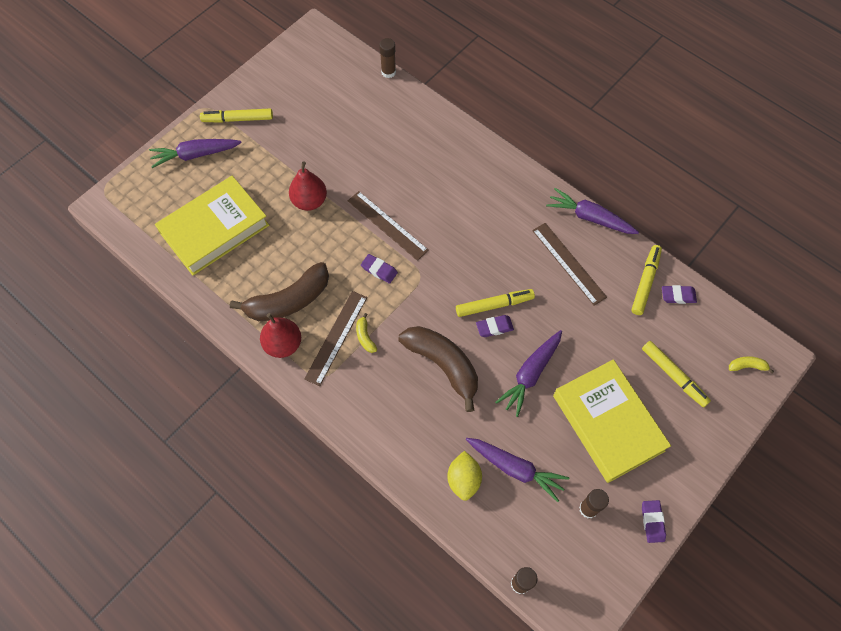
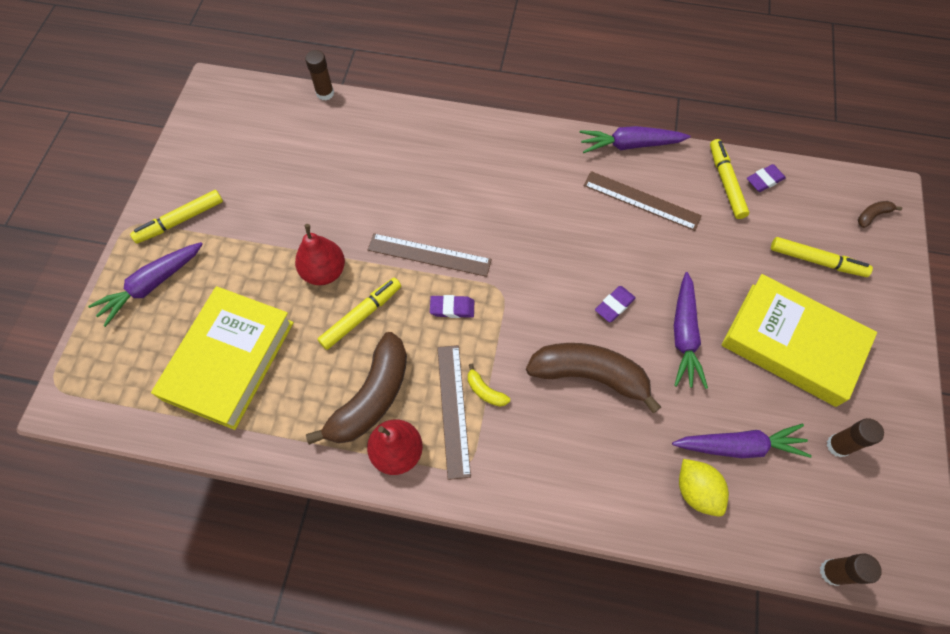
camera: 30 degrees left, 0 degrees up
yellow marker [456,289,535,317] -> yellow marker moved to [318,278,401,350]
purple eraser [642,500,666,543] -> none
yellow banana [729,356,774,373] -> brown banana [858,201,902,228]

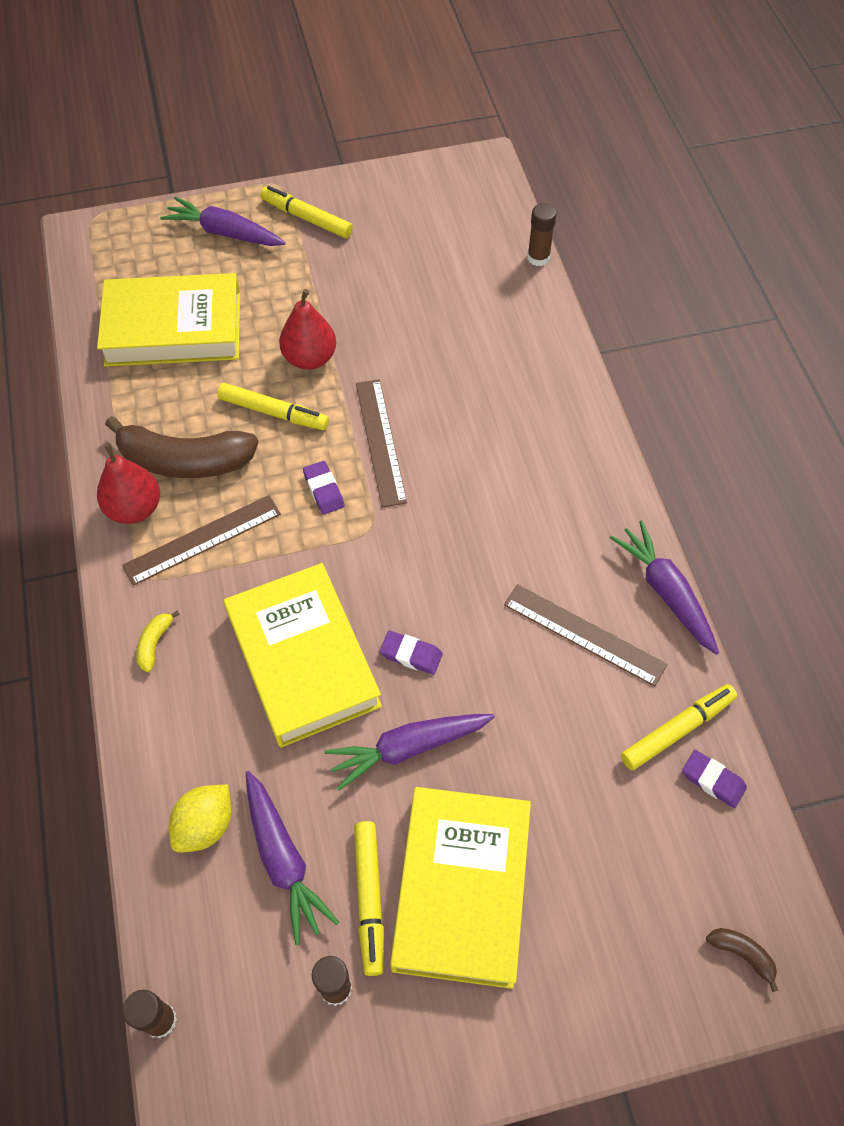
camera: 65 degrees right, 5 degrees down
yellow banana [468,364,510,407] -> yellow banana moved to [136,611,180,672]
brown banana [526,343,661,413] -> yellow book [224,563,382,747]
brown ruler [584,171,702,231] -> brown ruler turned 60 degrees counterclockwise [504,584,668,687]
yellow marker [771,237,873,277] -> yellow marker moved to [354,821,384,976]

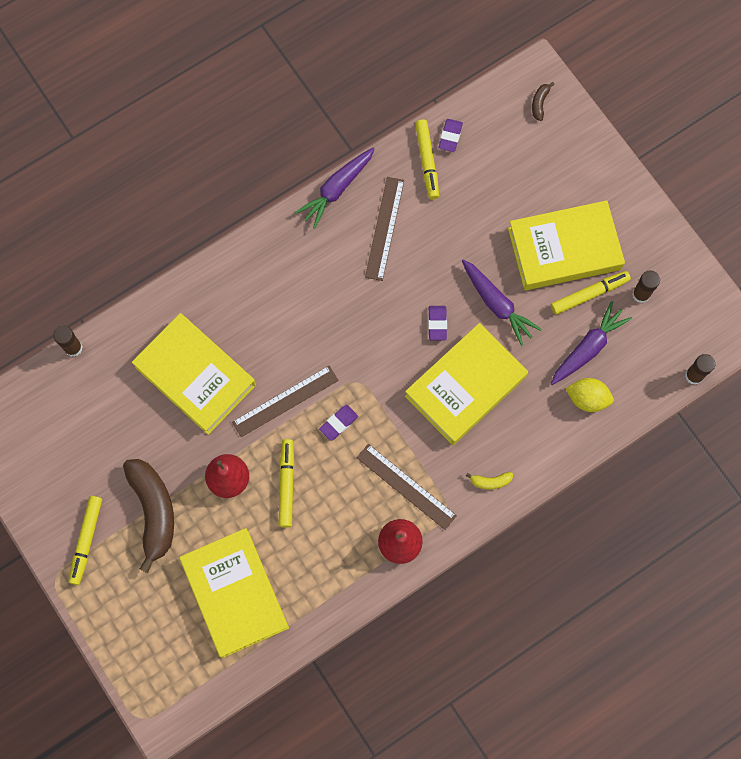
camera: 110 degrees left, 15 degrees up
brown banana [105,416,259,478] -> brown banana moved to [123,459,174,573]
purple carrot [160,197,285,246] -> none
yellow marker [621,684,737,770] -> yellow marker turned 135 degrees counterclockwise [415,120,439,199]
none -> yellow book [132,313,256,435]

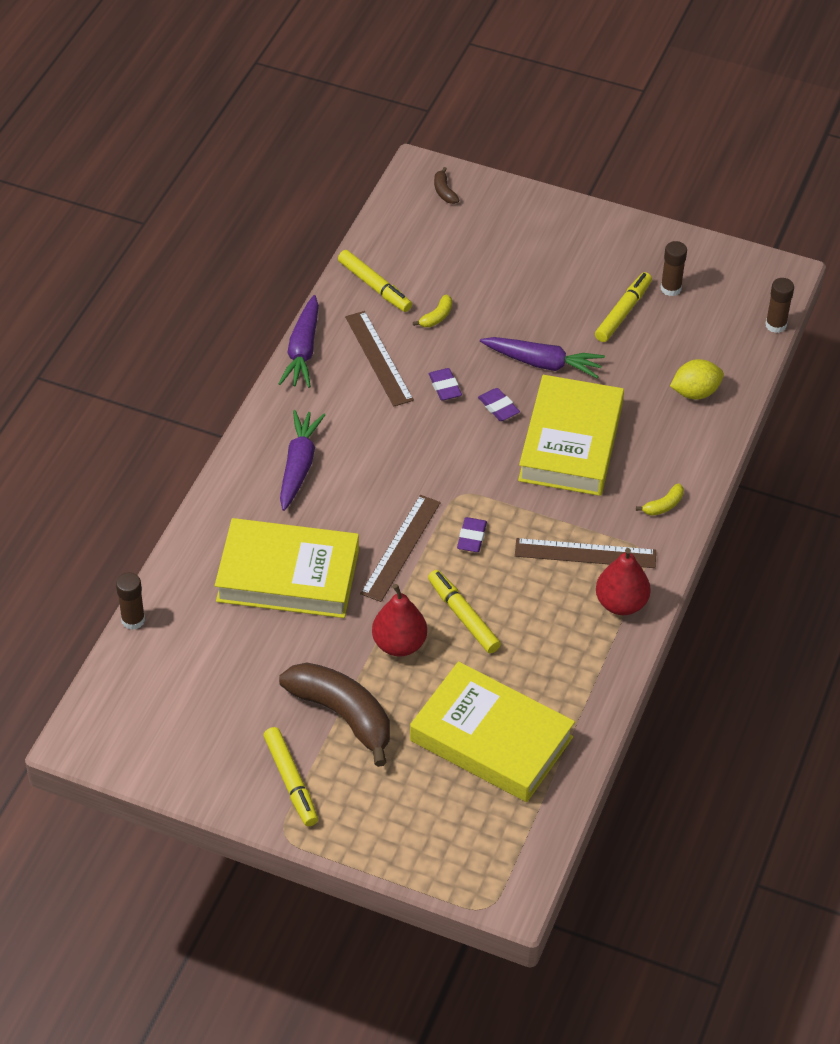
camera: 35 degrees left, 25 degrees down
purple eraser [439,119,463,152] -> purple eraser moved to [429,368,462,401]
yellow book [508,200,625,290] -> none
purple carrot [551,301,632,385] -> purple carrot moved to [280,410,325,511]
none -> yellow banana [413,295,452,327]

